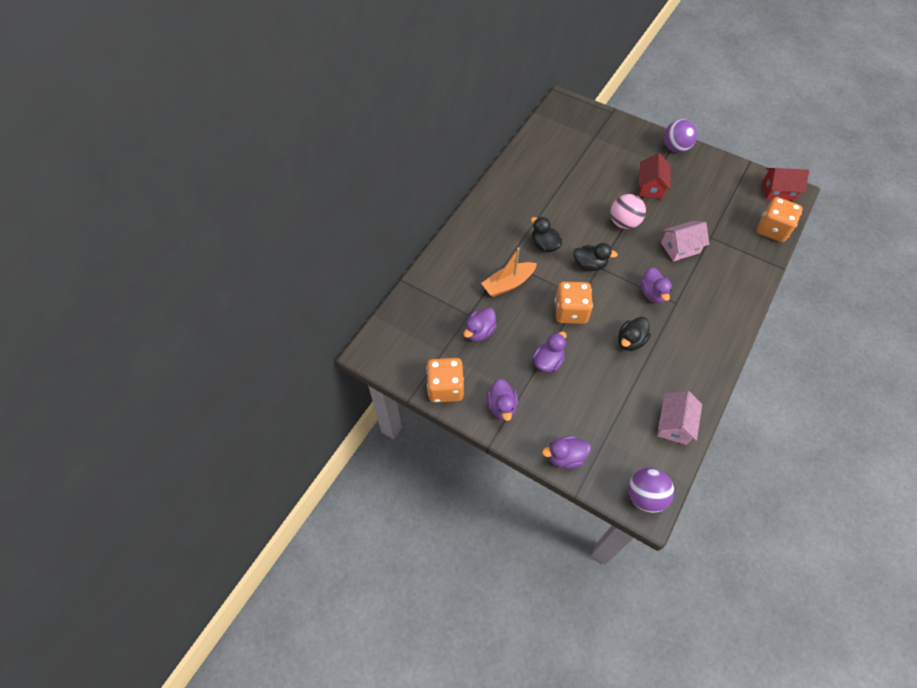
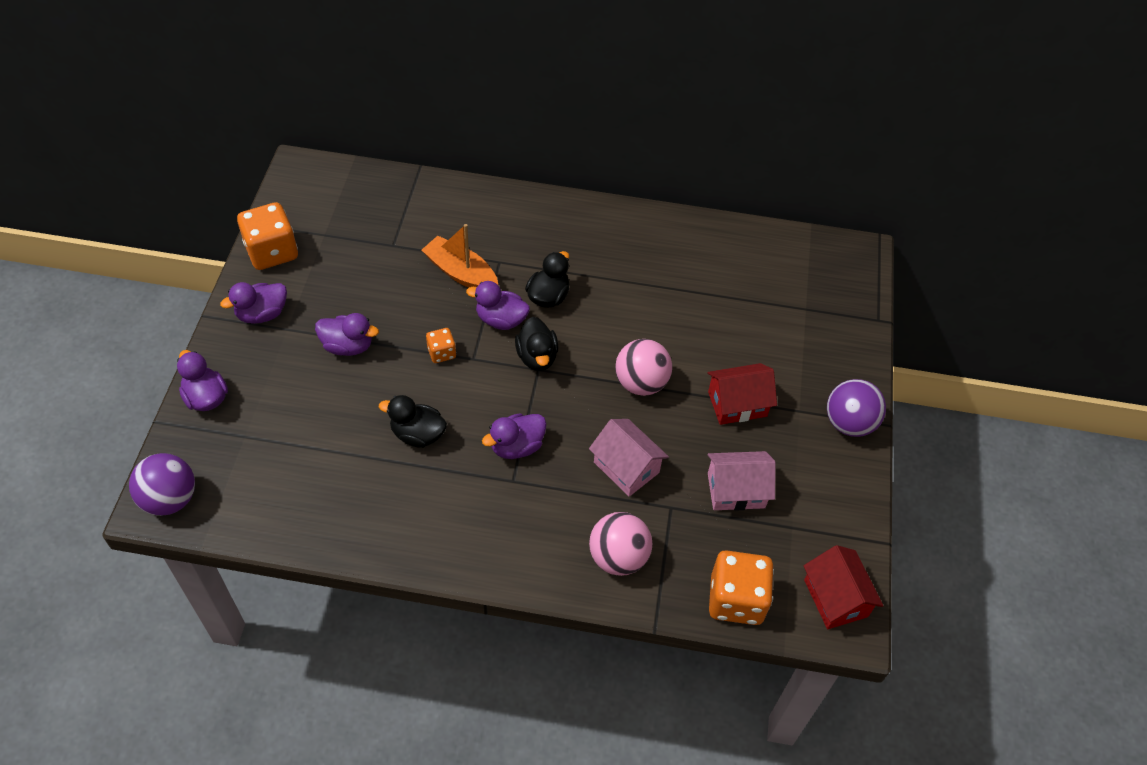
camera: 65 degrees right, 5 degrees down
purple duck [464,308,497,342] -> purple duck moved to [466,281,530,330]
orange dice [555,282,593,324] -> orange dice [426,328,456,363], size x0.51
pink house [657,391,702,445] -> pink house moved to [708,451,776,511]
none -> pink ball [589,512,652,576]

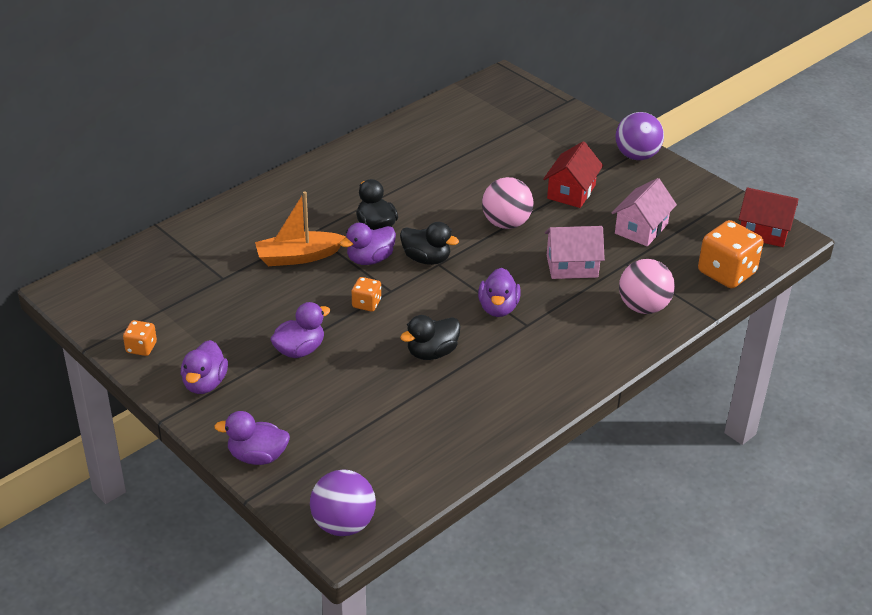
camera: 50 degrees left, 15 degrees down
orange dice [237,202,298,270] -> orange dice [123,320,157,356], size x0.51

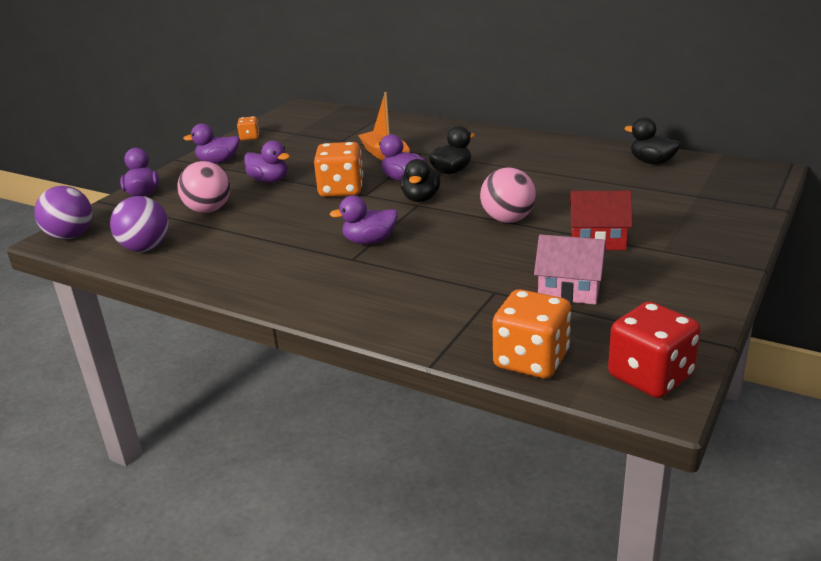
camera: 75 degrees right, 10 degrees down
orange dice [352,277,381,312] -> orange dice [314,142,363,197], size x1.95
black duck [400,315,460,360] -> black duck moved to [624,117,681,165]
pink house [545,226,605,279] -> none
purple ball [615,112,664,160] -> purple ball moved to [110,196,169,252]
pink ball [619,259,675,314] -> pink ball moved to [177,161,230,213]
red house [739,187,798,247] -> red dice [608,301,701,398]

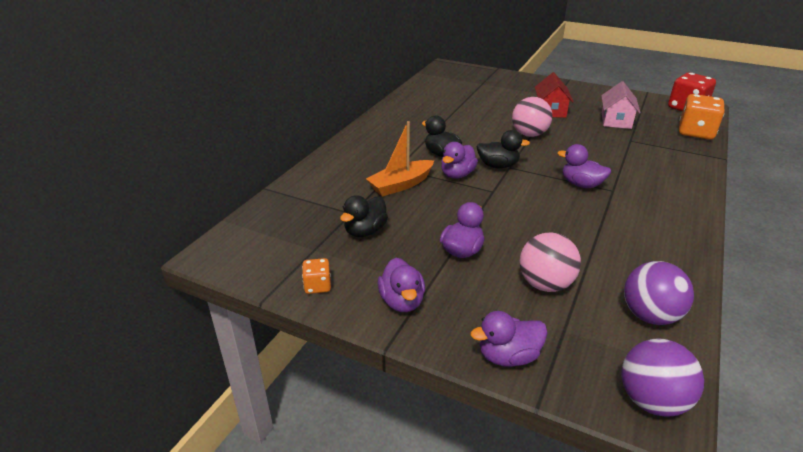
camera: 95 degrees left, 5 degrees up
orange dice [314,142,363,197] -> none
purple duck [329,195,398,244] -> purple duck turned 135 degrees clockwise [557,144,611,188]
black duck [624,117,681,165] -> black duck moved to [340,195,388,237]

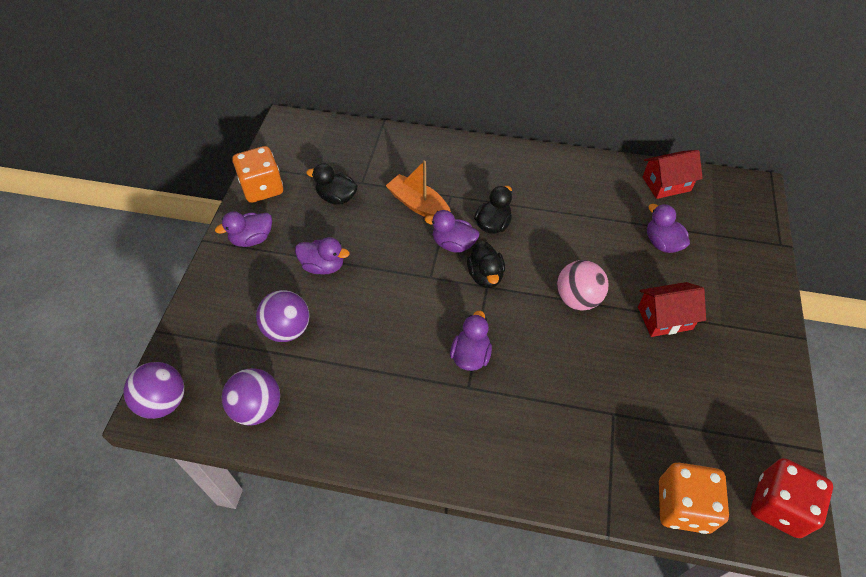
camera: 75 degrees right, 20 degrees up
orange dice [302,258,331,294] -> orange dice [232,146,283,203], size x1.95
purple duck [470,311,547,367] -> purple duck moved to [647,204,690,253]
pink ball [520,232,581,292] -> purple ball [256,290,309,342]
pink house [601,81,641,129] -> none
none -> red house [643,150,703,199]

